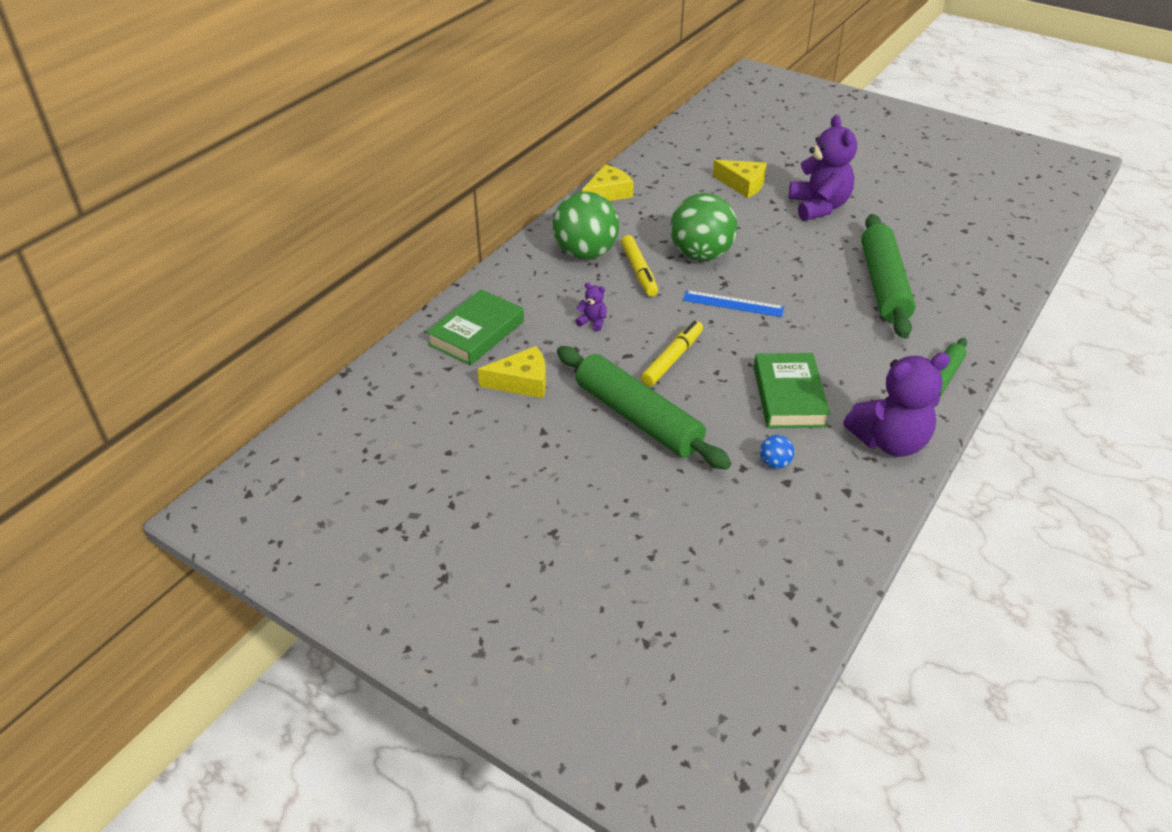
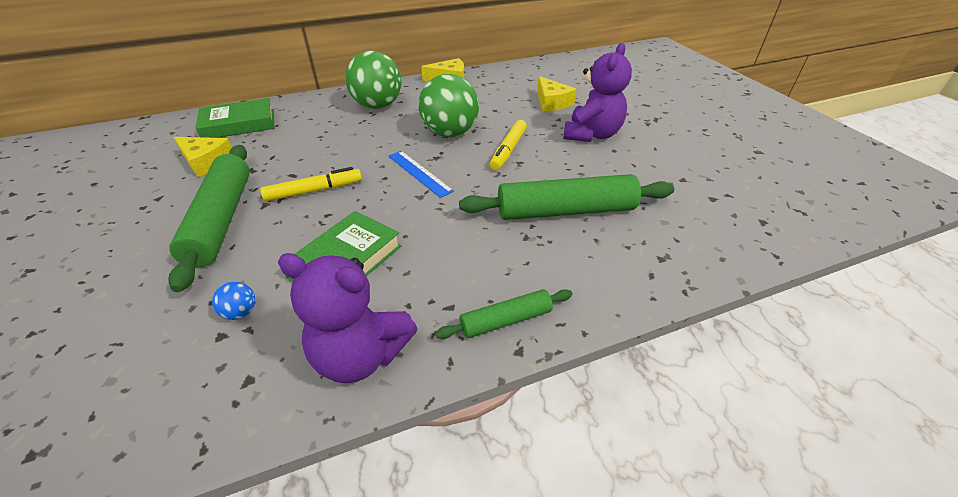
camera: 35 degrees right, 0 degrees up
purple teddy bear [576,282,607,332] -> none
yellow marker [621,235,658,296] -> yellow marker moved to [490,120,527,170]
green rolling pin [861,214,916,338] -> green rolling pin turned 45 degrees clockwise [459,174,674,220]

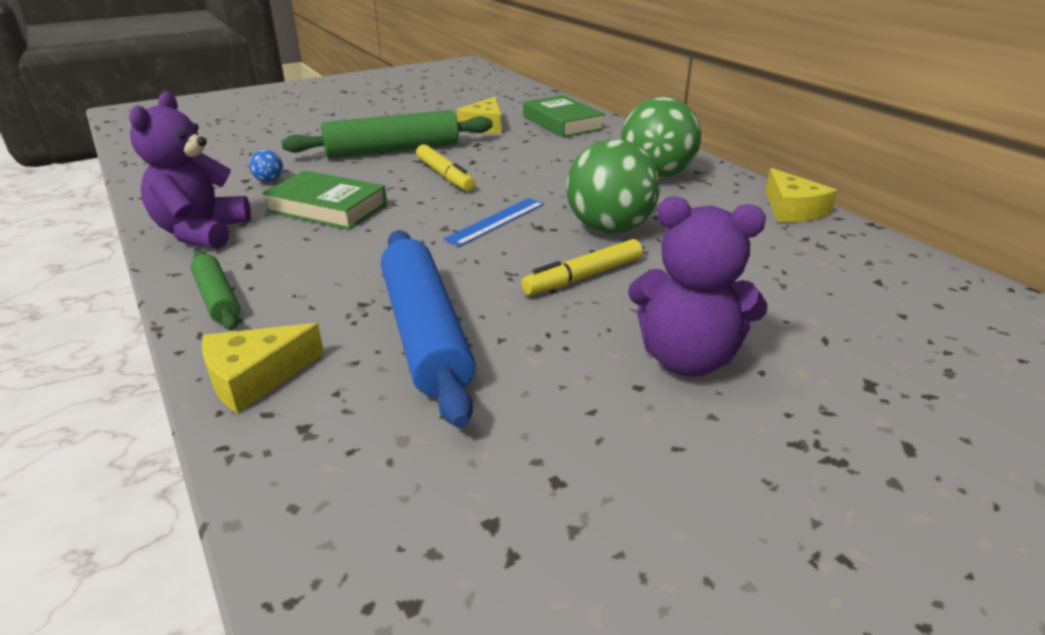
camera: 80 degrees right, 10 degrees down
green rolling pin [459,174,674,220] -> blue rolling pin [381,230,476,428]
yellow marker [490,120,527,170] -> yellow marker turned 45 degrees counterclockwise [521,239,643,295]
yellow cheese [537,76,577,111] -> yellow cheese moved to [202,323,324,413]

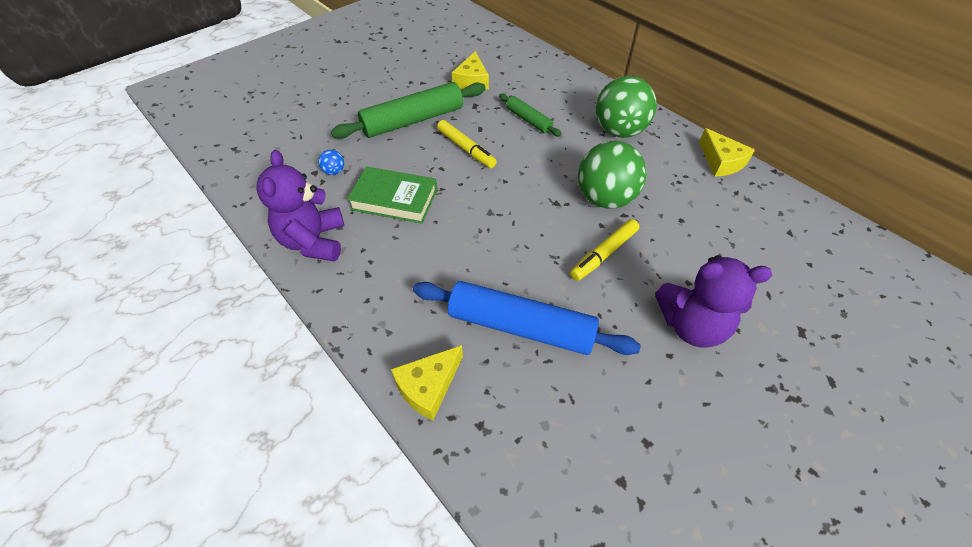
camera: 10 degrees left, 20 degrees up
green rolling pin [190,250,240,330] -> green rolling pin moved to [499,94,562,137]
blue rolling pin [381,230,476,428] -> blue rolling pin turned 45 degrees counterclockwise [413,281,641,355]
blue ruler [443,198,544,247] -> none
green book [523,95,605,137] -> none

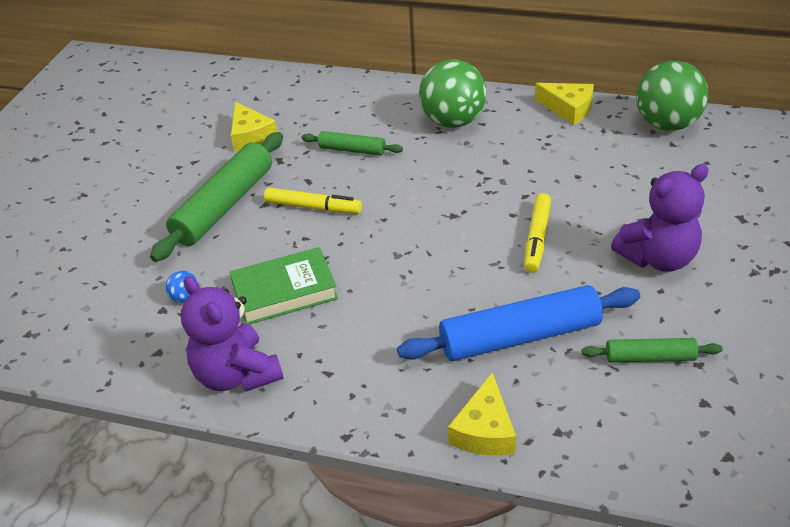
camera: 30 degrees left, 10 degrees down
green ball [578,141,647,209] -> green ball moved to [636,61,708,131]
none -> green rolling pin [582,338,722,363]

